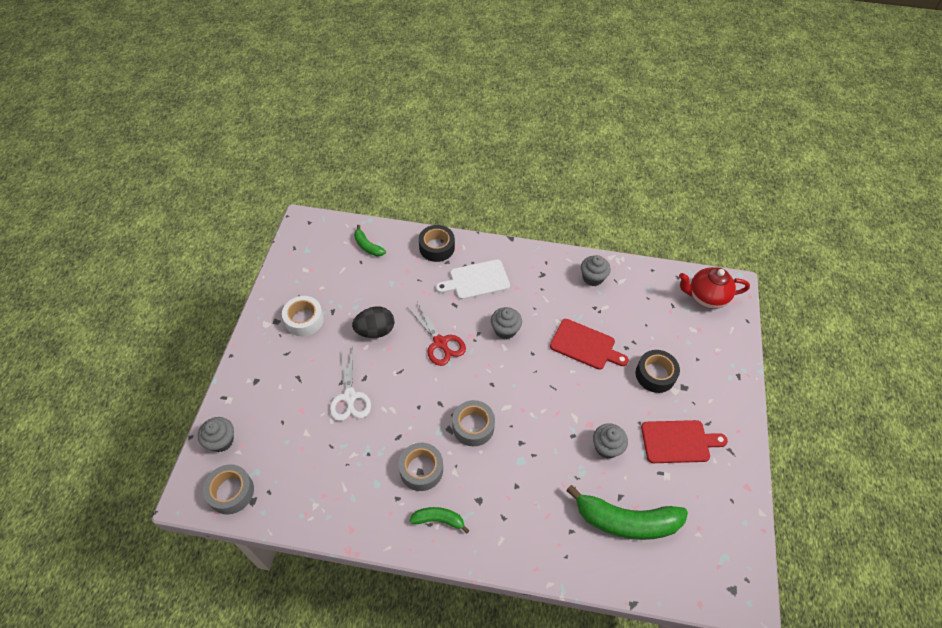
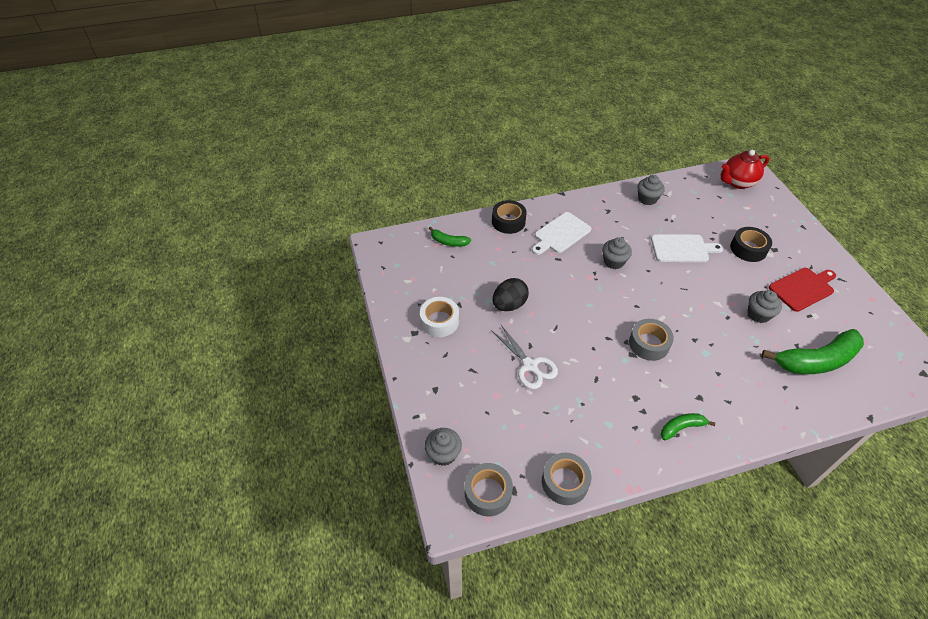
camera: 25 degrees left, 5 degrees down
grey tape [398,443,443,491] -> grey tape moved to [542,453,591,505]
red scissors [408,301,466,366] -> none
red cutting board [550,319,629,370] -> white cutting board [651,235,724,262]

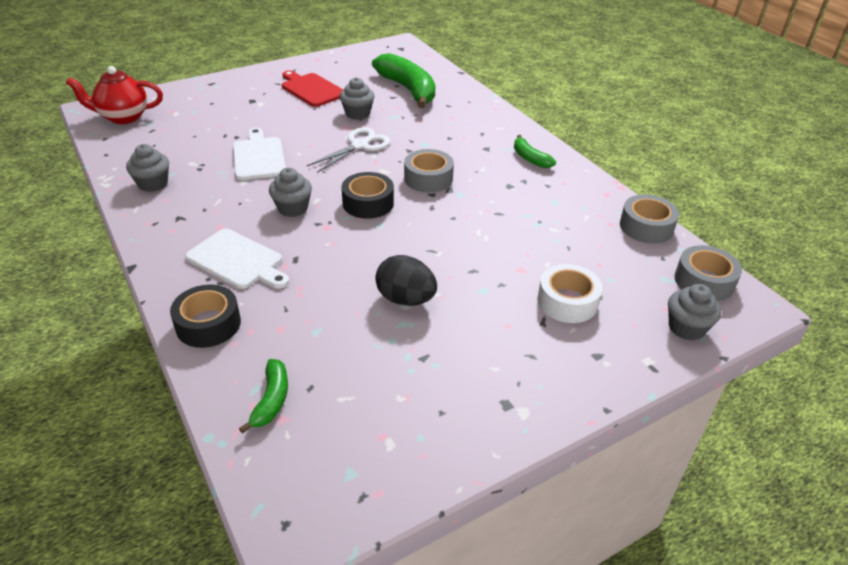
camera: 105 degrees left, 10 degrees down
white tape [420,297,459,337] -> white tape moved to [537,264,603,323]
white scissors [491,325,558,389] -> white scissors moved to [307,127,390,173]
red teapot [720,150,769,189] -> red teapot turned 120 degrees clockwise [66,66,163,124]
black tape [730,227,772,262] -> black tape moved to [341,172,394,219]

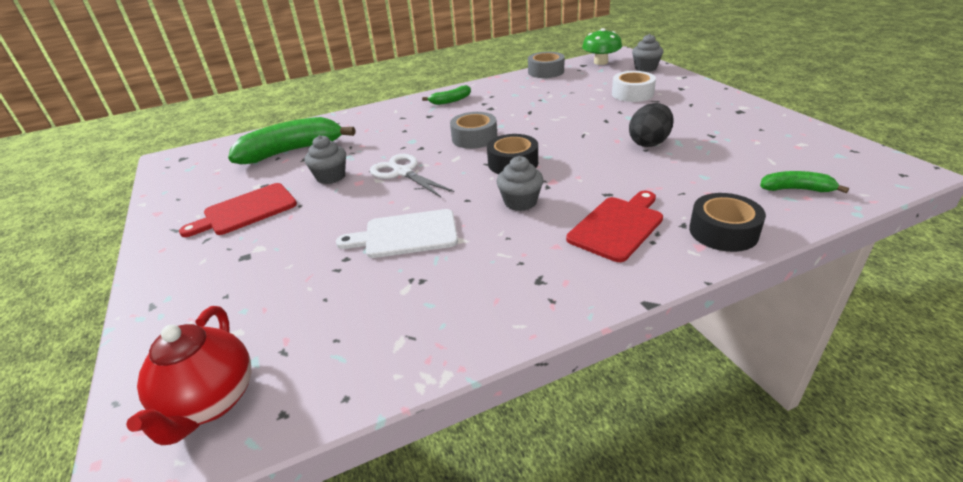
camera: 80 degrees left, 5 degrees down
grey cupcake [126,144,169,192] -> none
white cutting board [185,229,289,289] -> red cutting board [566,191,663,262]
grey tape [675,245,742,301] -> green mushroom [582,28,622,65]

